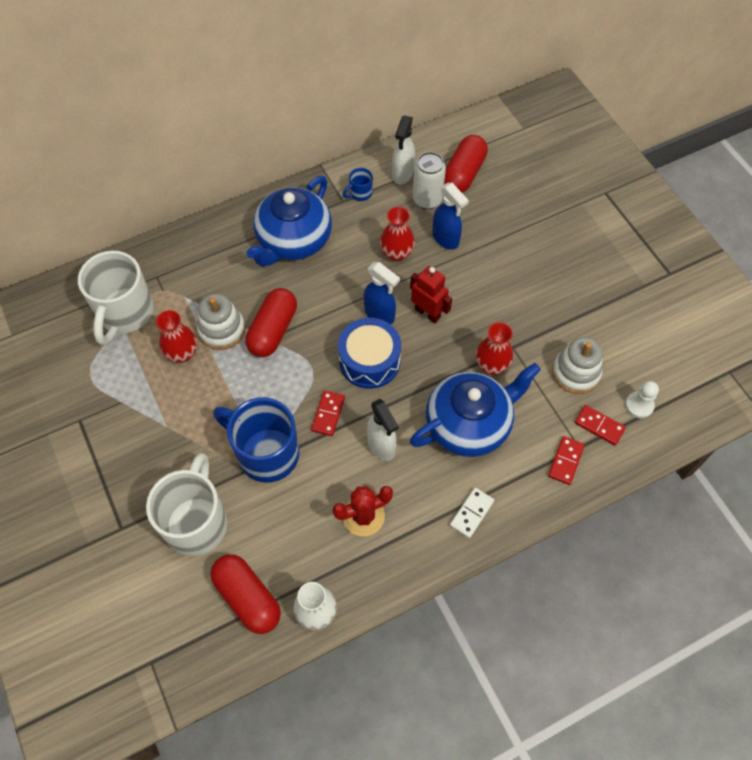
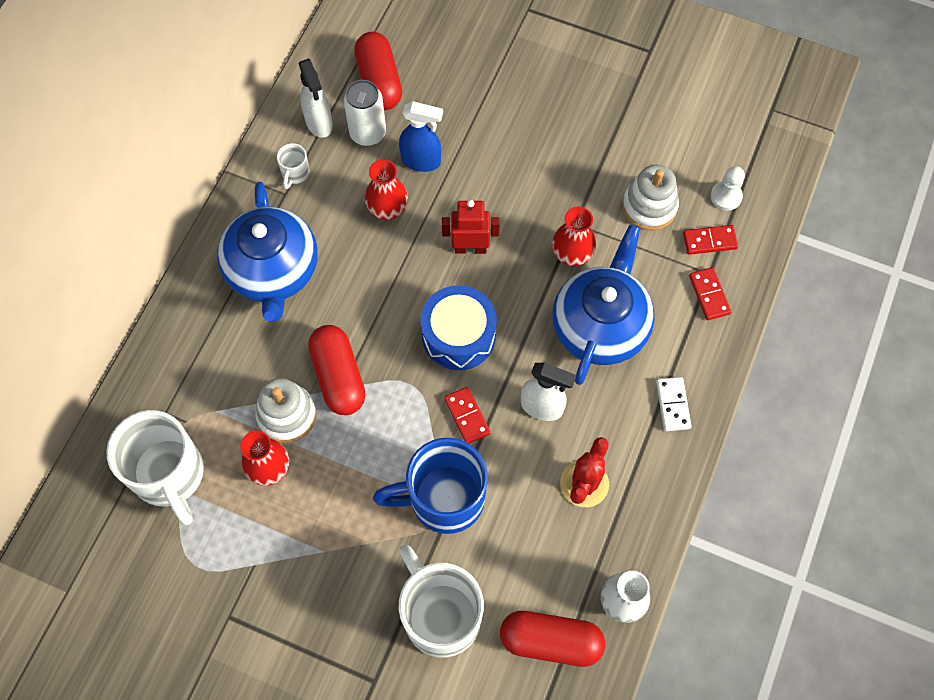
camera: 40 degrees left, 5 degrees up
blue mug [343,168,373,201] -> white mug [277,143,310,189]
blue spray bottle [364,262,400,324] -> none

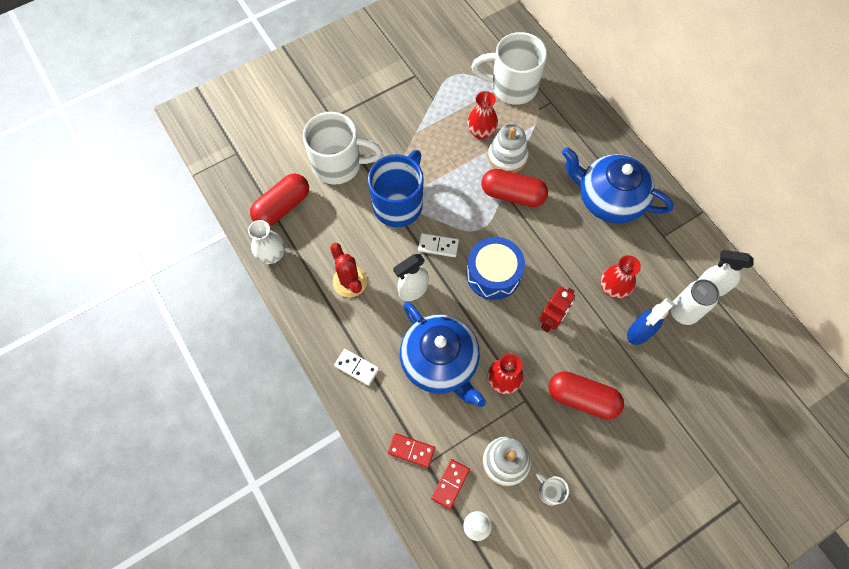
camera: 125 degrees right, 0 degrees up
white mug [277,143,310,189] -> white mug moved to [535,471,569,505]
red capsule [354,32,402,110] -> red capsule moved to [548,371,624,420]
red domino [444,387,491,444] -> white domino [418,233,459,257]

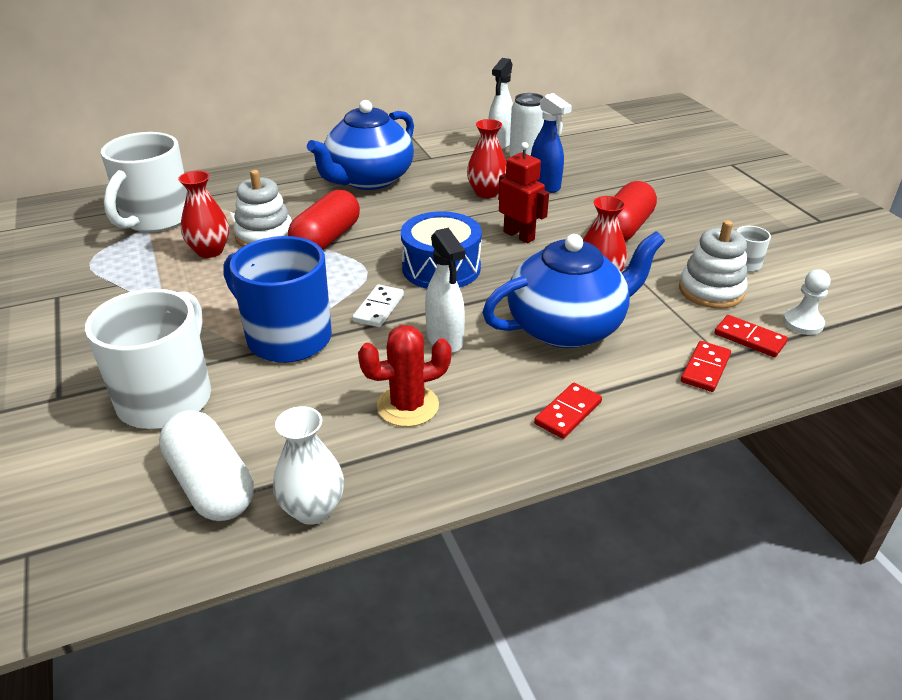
camera: 80 degrees left, 30 degrees down
red capsule [250,173,309,226] -> white capsule [159,410,254,521]
white domino [334,349,379,386] -> red domino [534,383,602,439]

